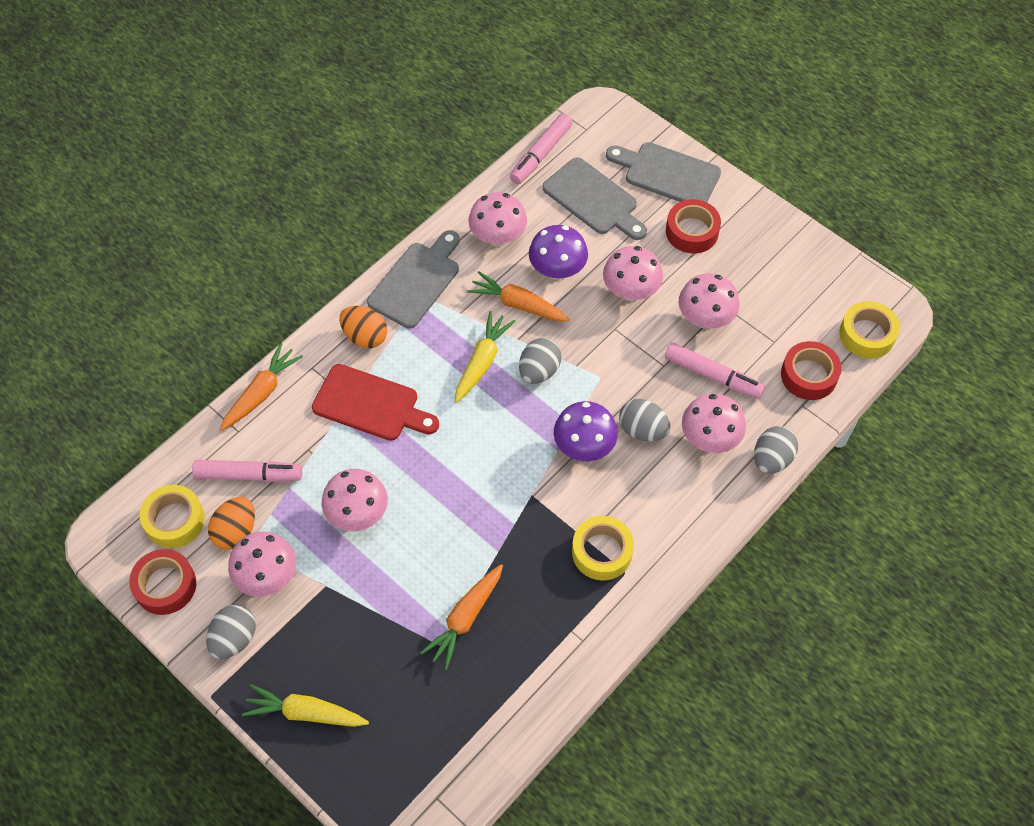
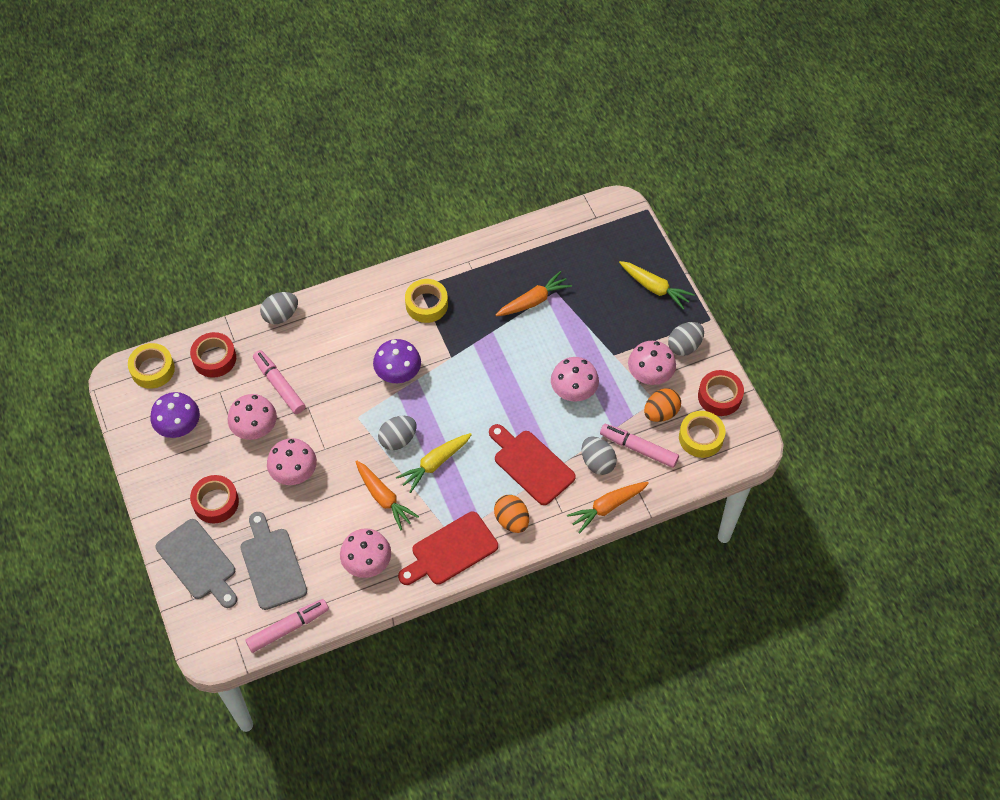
camera: 155 degrees left, 0 degrees up
grey cutting board [367,230,460,328] -> red cutting board [398,512,498,585]
purple mushroom [529,225,588,280] -> purple mushroom moved to [151,392,200,438]
grey egg [619,399,671,441] -> grey egg moved to [582,436,617,475]
pink mushroom [682,393,746,453] -> none

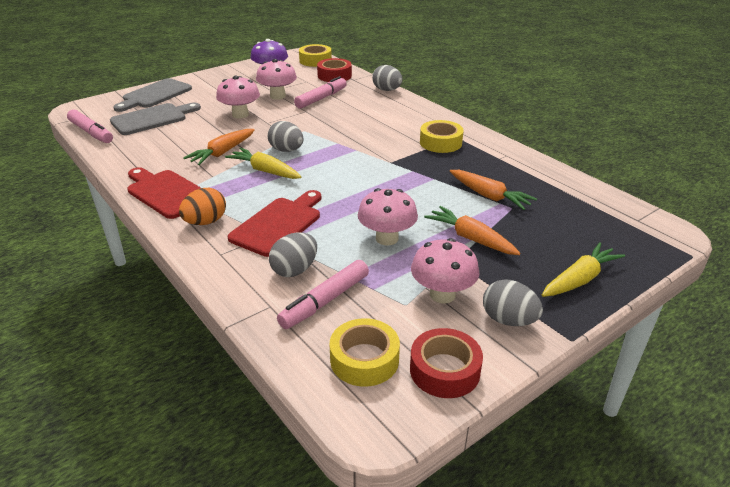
camera: 75 degrees right, 25 degrees down
red tape [190,475,239,523] -> none
pink mushroom [340,528,391,578] -> none
purple mushroom [373,339,421,383] -> none
orange carrot [567,482,649,534] -> orange carrot moved to [424,206,521,255]
pink marker [600,424,679,468] -> pink marker turned 150 degrees counterclockwise [277,260,369,329]
yellow carrot [619,261,695,310] -> yellow carrot turned 150 degrees counterclockwise [542,242,625,297]
orange egg [644,388,681,422] -> none

